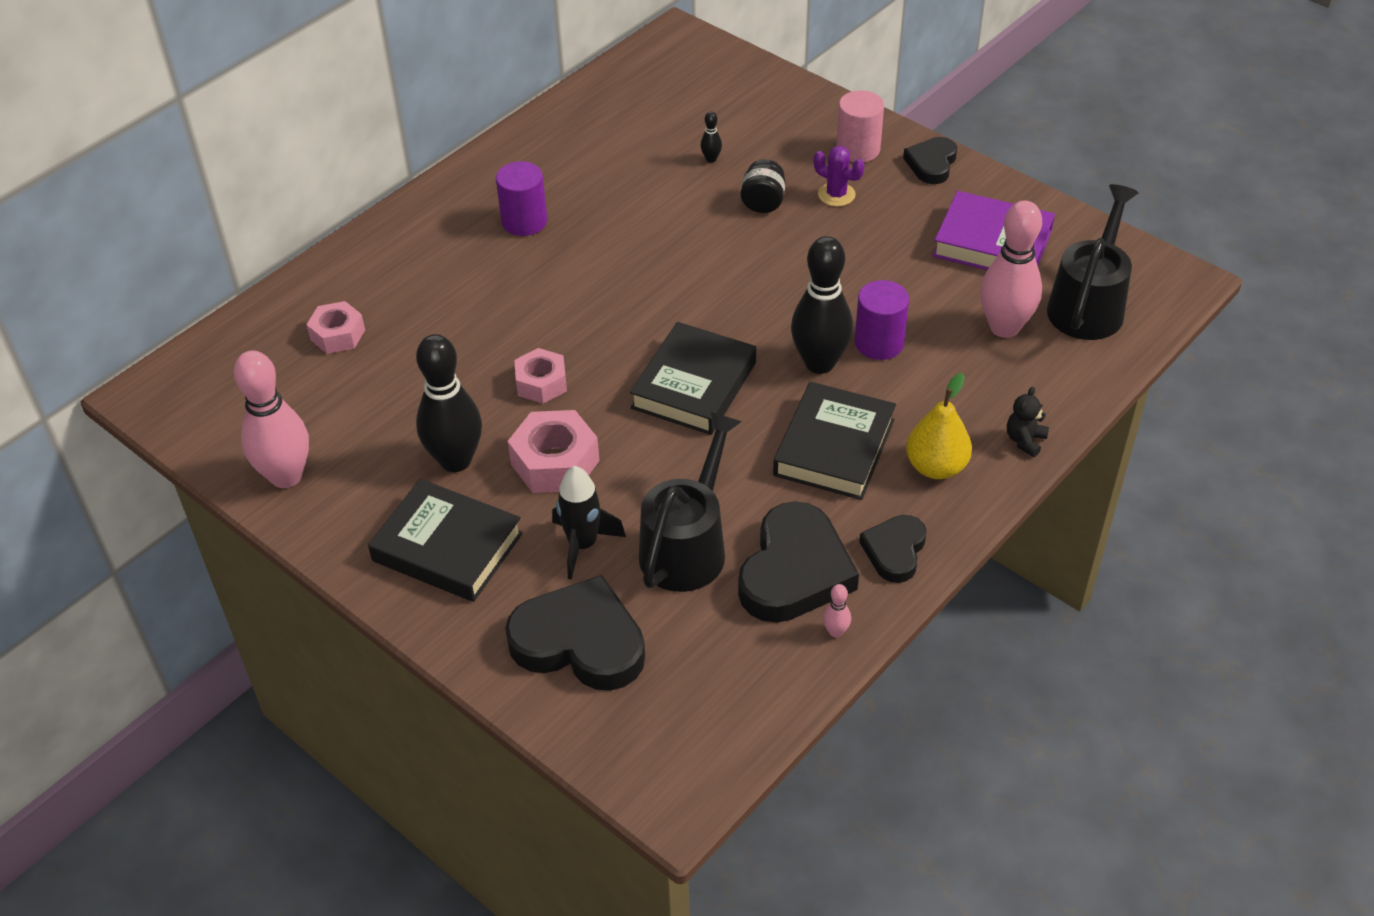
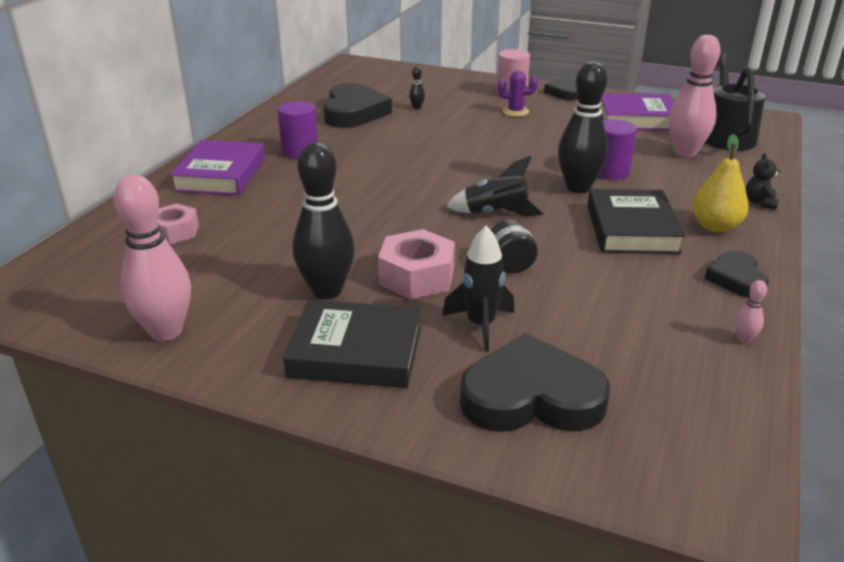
camera: 20 degrees left, 15 degrees down
pink nut [514,348,567,404] -> none
black book [630,322,756,435] -> black rocket [446,156,544,217]
black watering can [639,412,742,592] -> none
black heart [738,501,859,623] -> black heart moved to [323,83,392,128]
black jar [741,159,786,213] -> black jar moved to [491,220,538,273]
none -> purple book [170,140,265,195]

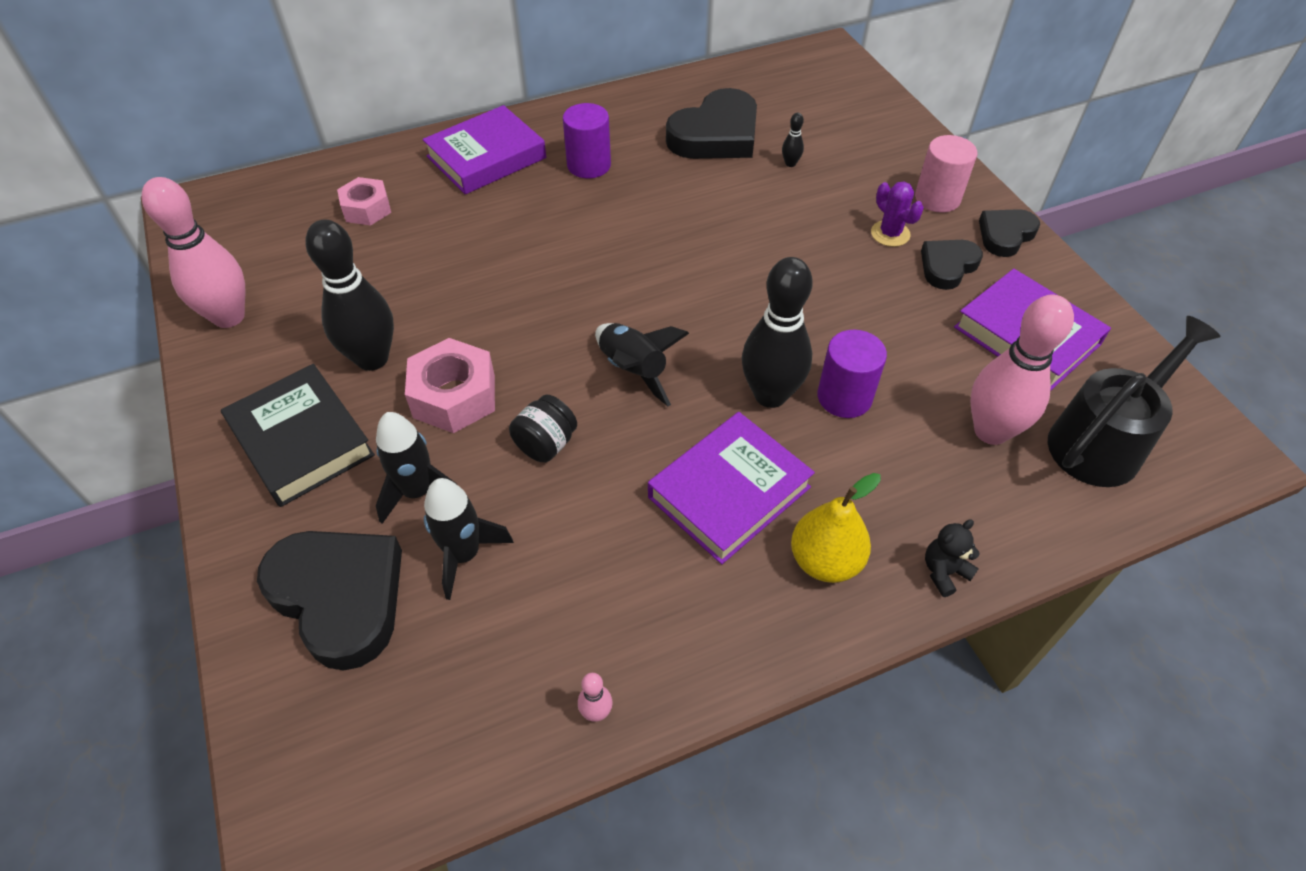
camera: 45 degrees right, 20 degrees up
black book [587,189,685,254] -> purple book [648,412,815,564]
black heart [705,250,769,298] -> black heart moved to [921,240,983,290]
none -> black rocket [424,478,514,600]

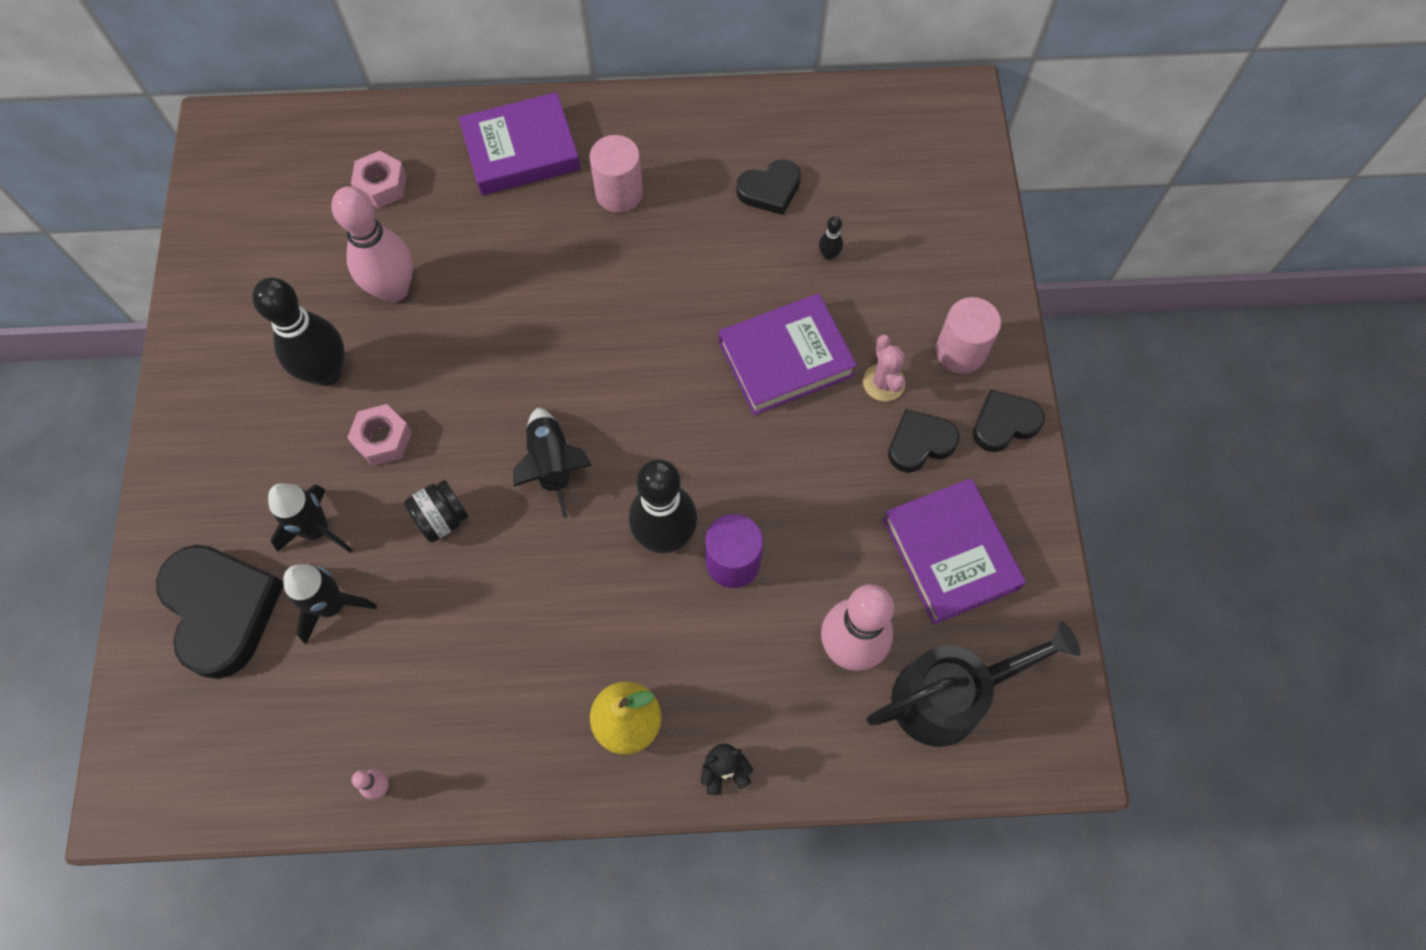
camera: 20 degrees right, 15 degrees up
pink bowling pin [141,177,245,328] -> pink bowling pin moved to [331,186,413,302]
black book [221,364,375,507] -> none
pink nut [405,338,495,433] -> pink nut [347,404,412,466], size x0.67
purple cylinder [563,103,611,178] -> pink cylinder [590,135,643,213]
purple book [648,412,815,564] -> purple book moved to [719,293,857,415]
black heart [666,88,757,159] -> black heart [736,160,801,215], size x0.57
purple cactus [871,181,924,247] -> pink cactus [863,335,905,401]

